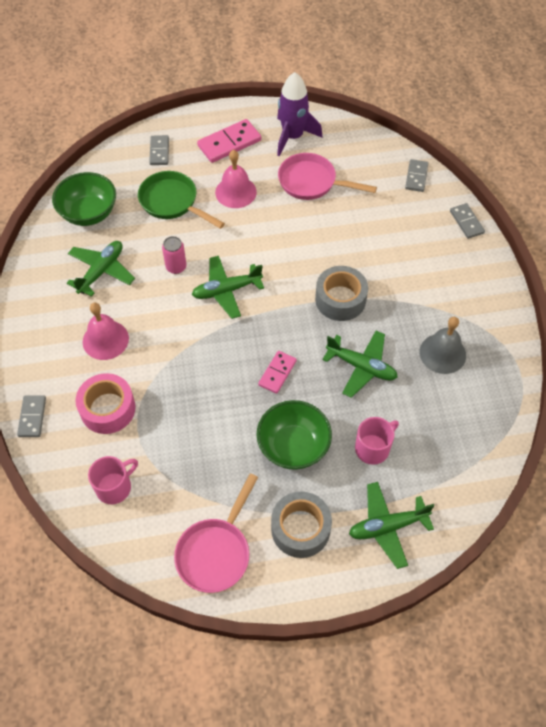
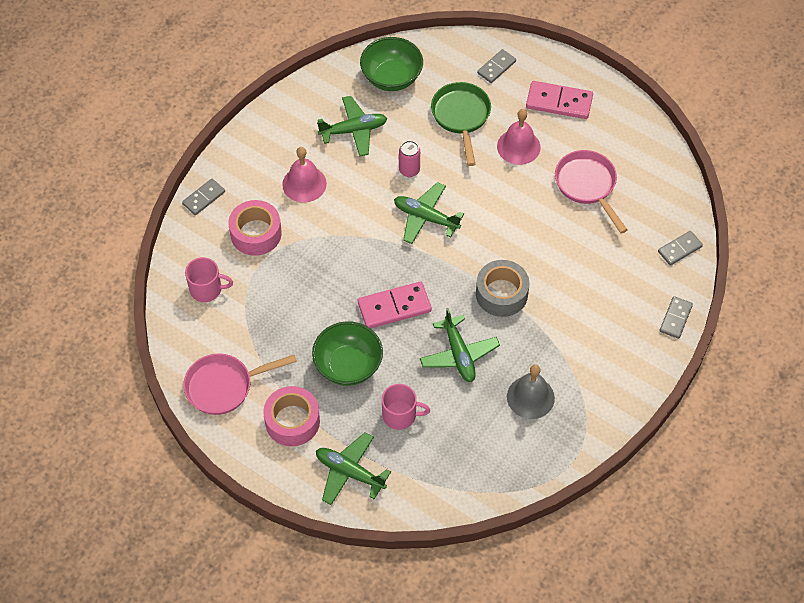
camera: 45 degrees right, 0 degrees up
pink domino [258,351,297,394] -> pink domino [358,282,432,329], size x1.60
grey tape [271,492,332,558] -> pink tape [263,386,320,446]
purple rocket [277,72,323,156] -> none

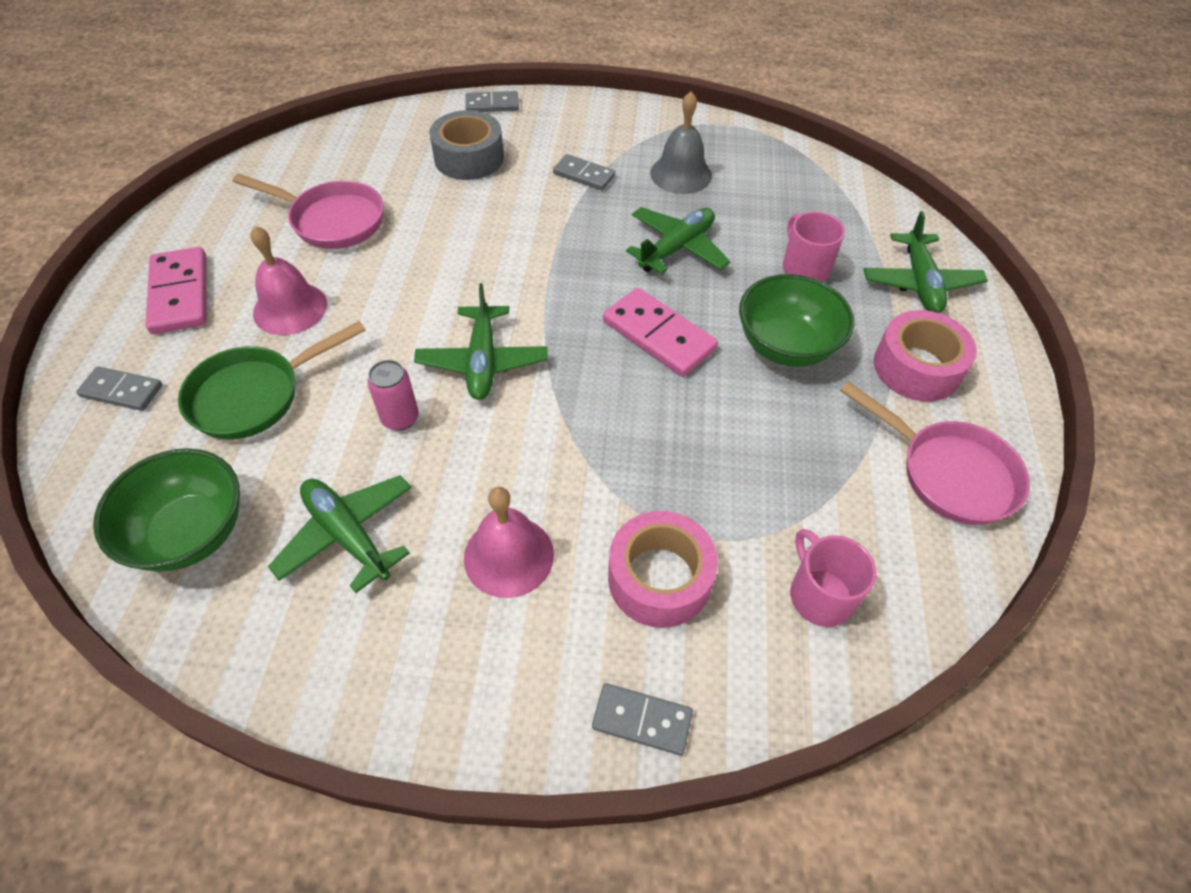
camera: 120 degrees left, 5 degrees down
grey tape [476,260,530,317] -> grey tape moved to [429,110,504,180]
pink pan [555,150,627,233] -> pink pan turned 105 degrees counterclockwise [233,174,384,249]
grey domino [658,231,703,266] -> grey domino moved to [553,154,615,190]

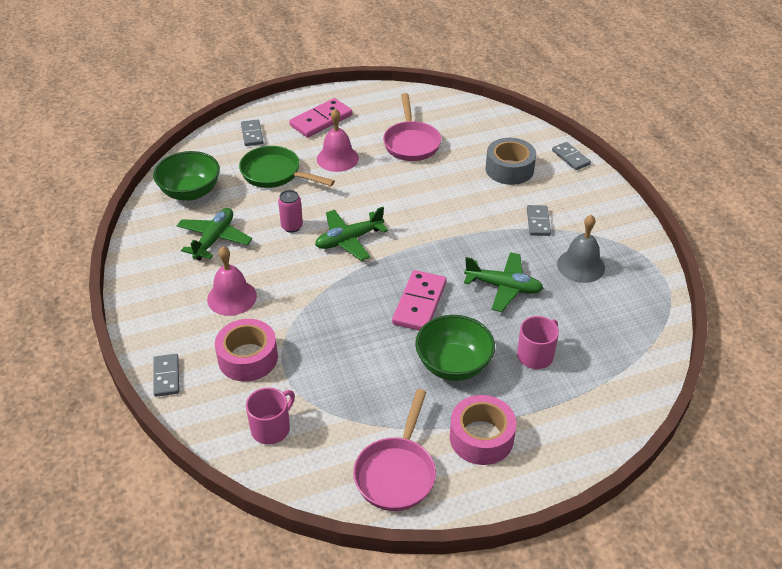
camera: 65 degrees right, 10 degrees down
green plane [863,211,988,313] -> none

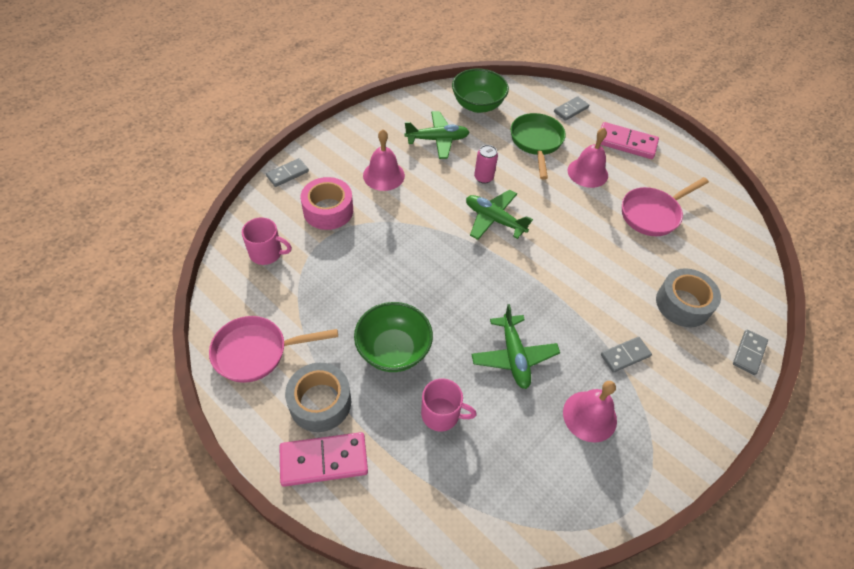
camera: 60 degrees right, 10 degrees up
pink domino [392,270,447,331] -> pink domino moved to [279,432,368,487]
pink tape [450,395,516,465] -> grey tape [285,363,351,432]
grey bell [557,214,605,283] -> pink bell [563,381,617,443]

